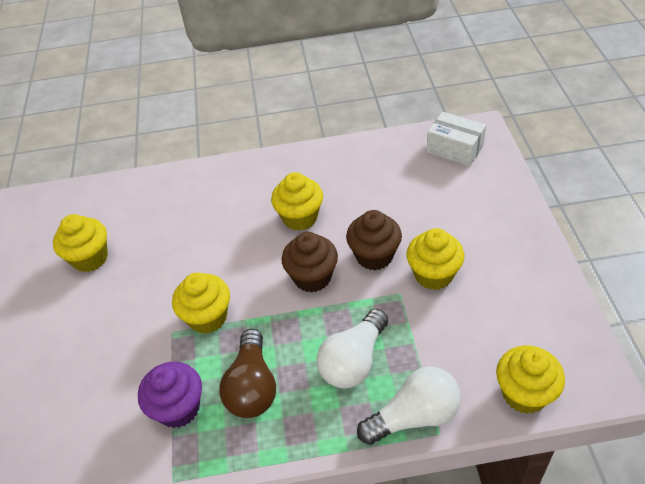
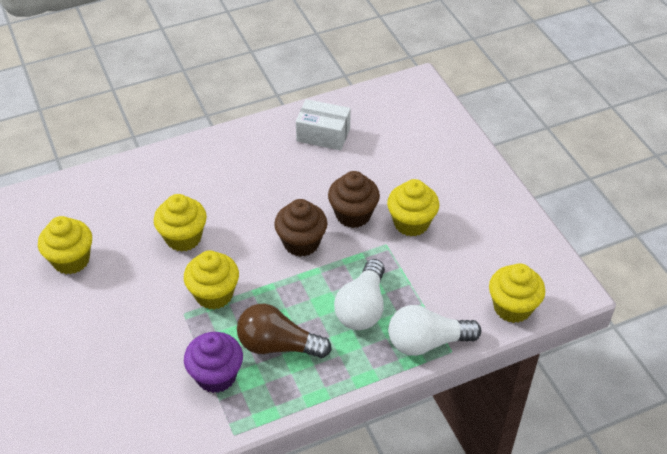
camera: 20 degrees left, 0 degrees up
brown light bulb [219,329,276,418] -> brown light bulb turned 120 degrees clockwise [237,304,332,358]
yellow cupcake [271,172,323,231] -> yellow cupcake moved to [154,194,207,252]
white light bulb [357,367,461,445] -> white light bulb turned 150 degrees counterclockwise [388,305,481,356]
white box [427,112,486,166] -> white box moved to [296,99,351,150]

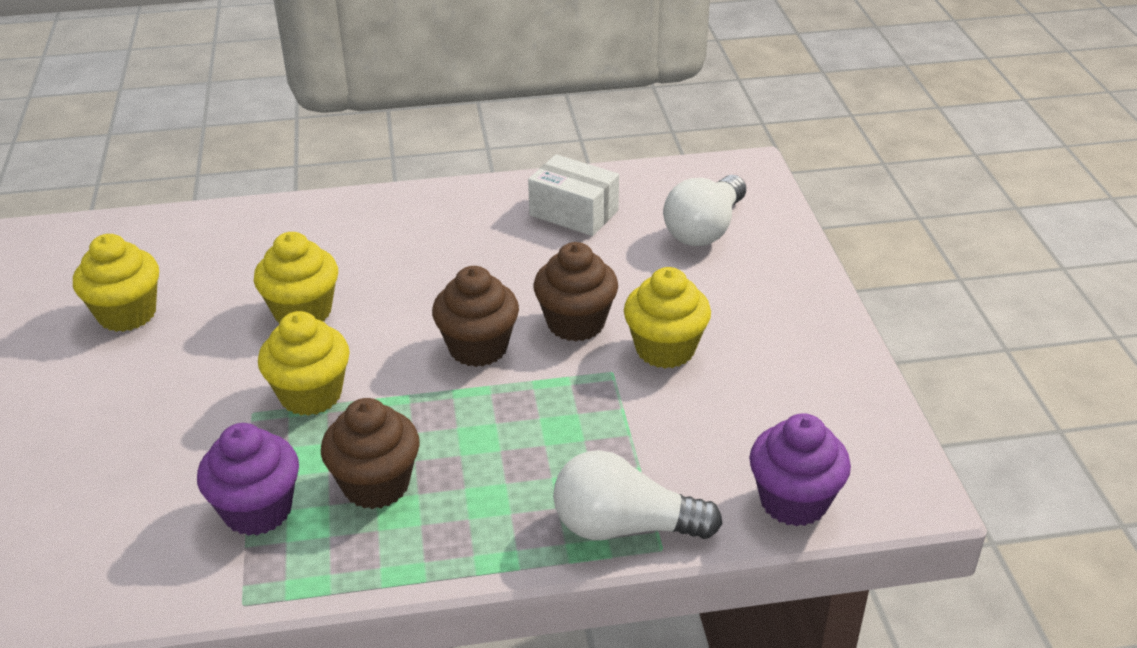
camera: 15 degrees right, 10 degrees down
brown light bulb [237,304,332,358] -> brown cupcake [321,398,420,509]
white light bulb [334,259,385,330] -> white light bulb moved to [663,175,746,246]
yellow cupcake [489,264,545,323] -> purple cupcake [749,413,851,526]

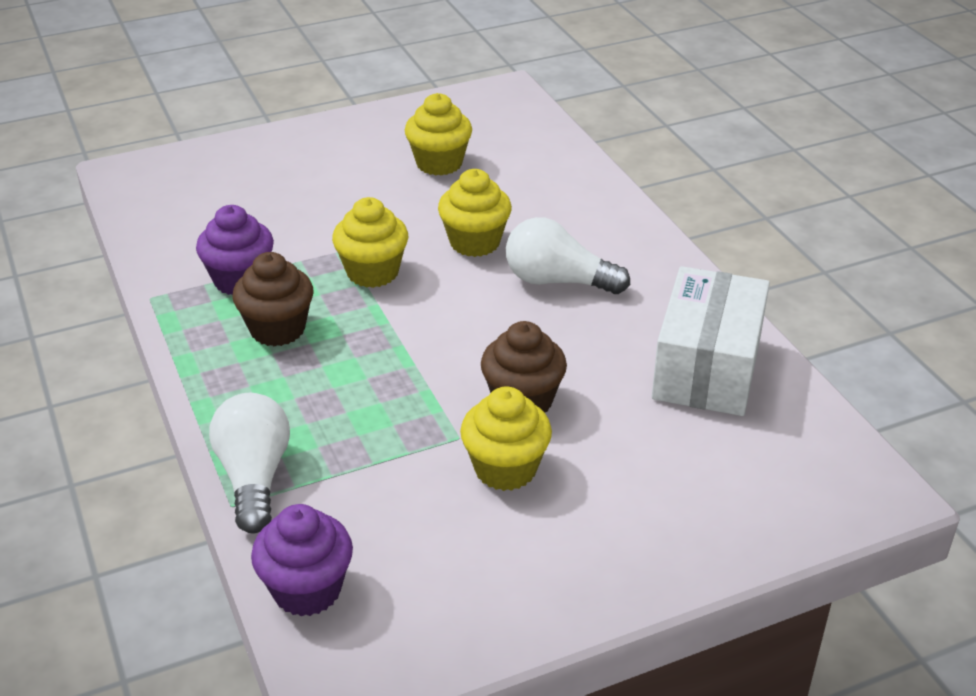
camera: 75 degrees right, 0 degrees up
brown cupcake [432,266,519,367] -> none
white box [528,154,619,236] -> white box [652,266,770,416], size x1.55
white light bulb [663,175,746,246] -> white light bulb moved to [506,217,630,294]

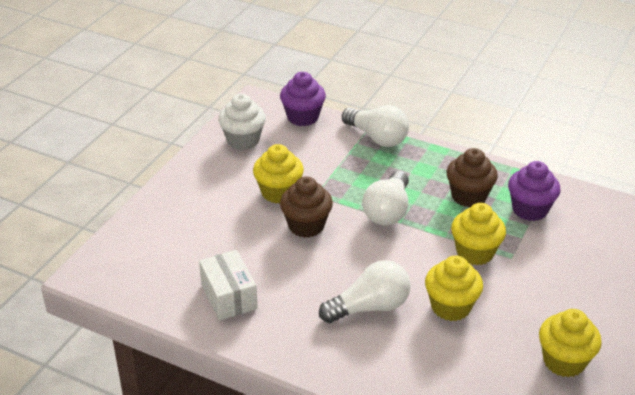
camera: 140 degrees right, 0 degrees up
white box [652,266,770,416] -> white box [199,250,257,320], size x0.65
none -> white cupcake [218,94,266,150]
none -> white light bulb [362,171,409,226]

